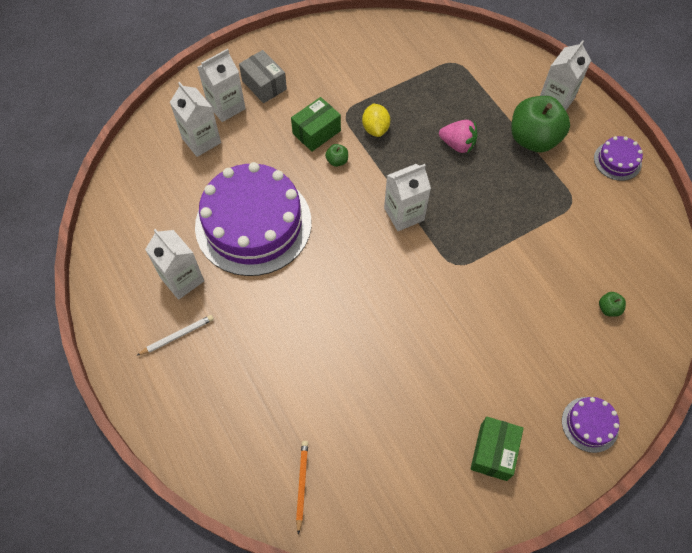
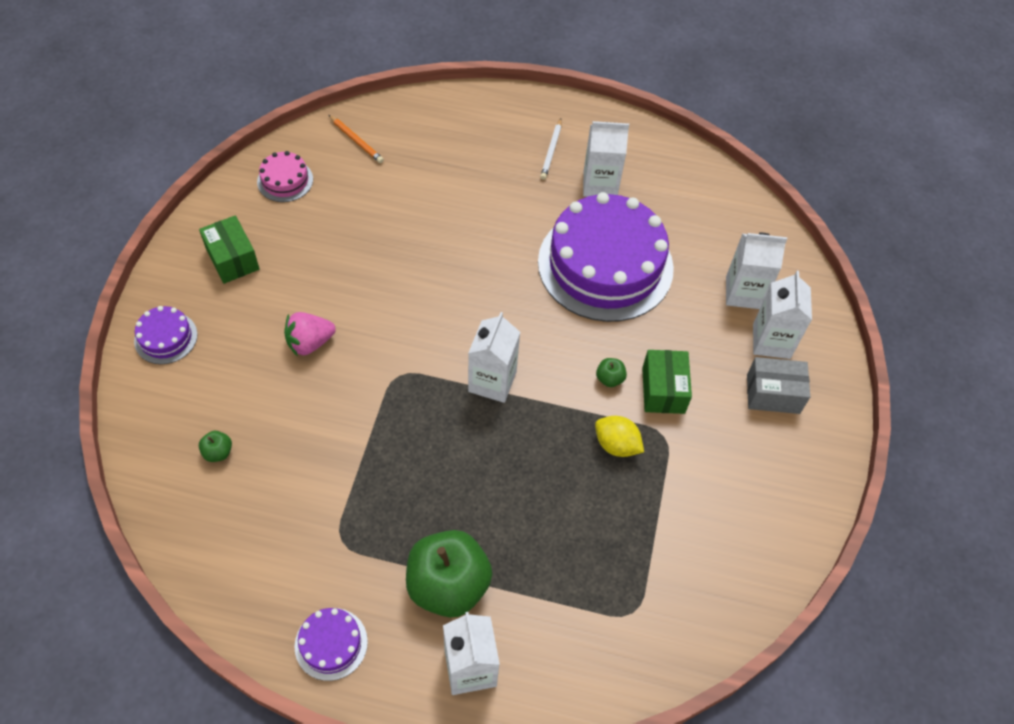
camera: 130 degrees right, 5 degrees down
pink strawberry [439,120,477,153] -> pink strawberry moved to [284,312,336,357]
none -> pink cake [257,151,313,202]

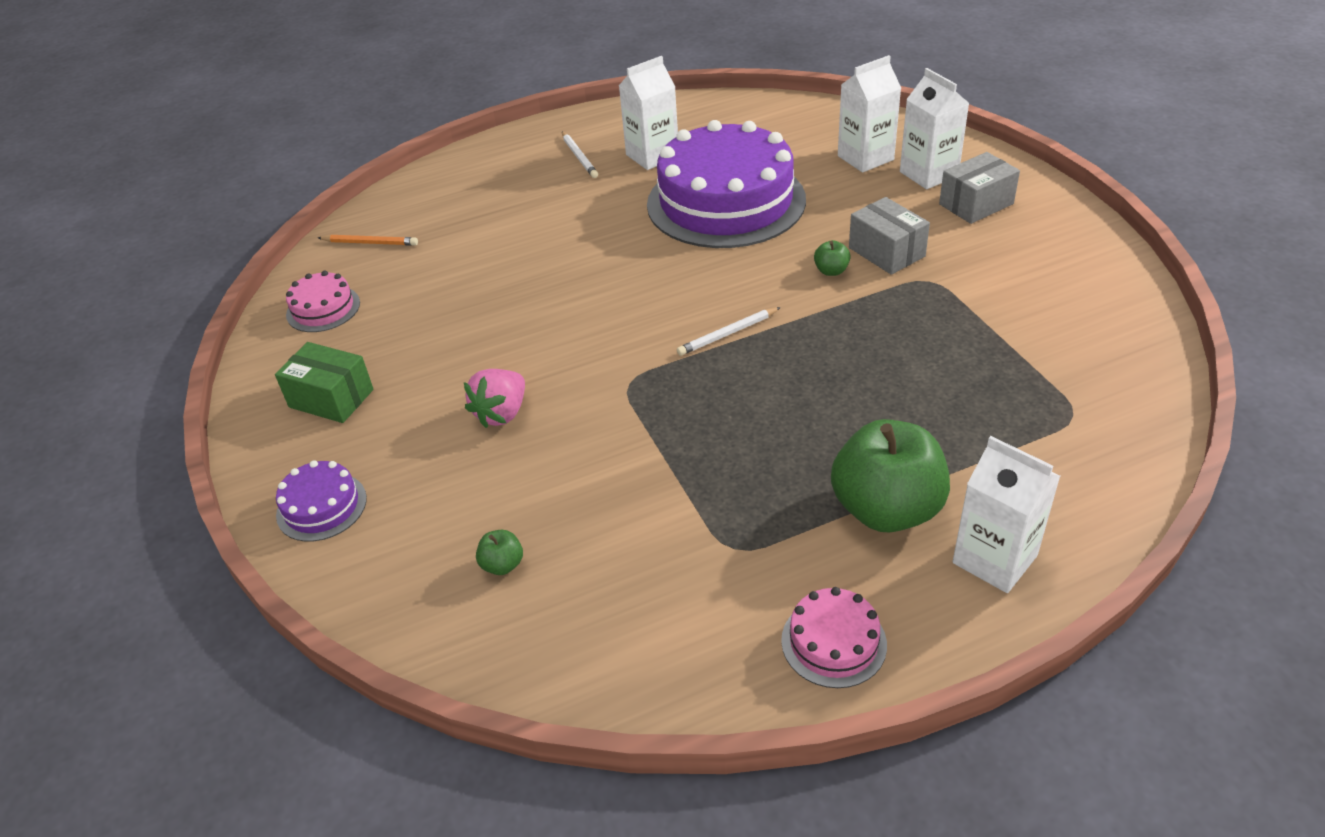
camera: 30 degrees left, 15 degrees down
purple cake [294,608,368,681] -> pink cake [781,587,887,688]
white carton [468,312,520,403] -> white pencil [677,307,781,356]
yellow lemon [595,416,644,457] -> none
green box [642,350,692,414] -> grey box [849,197,930,275]

